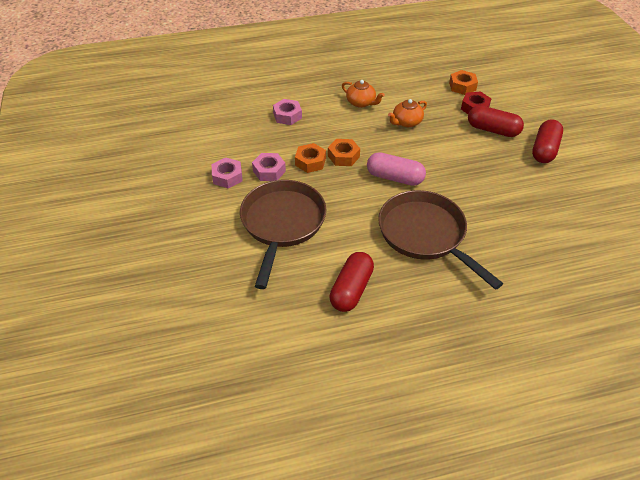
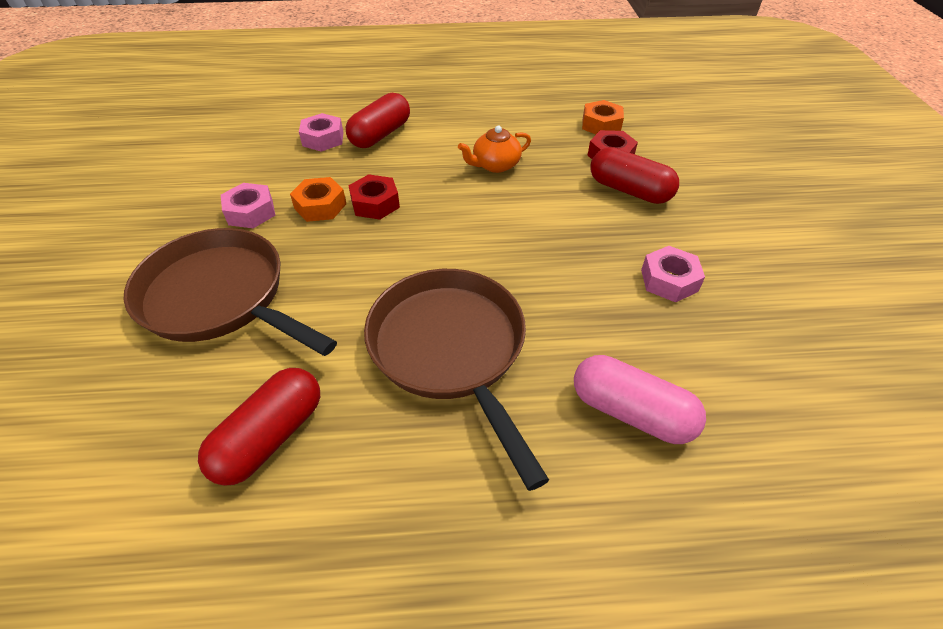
camera: 10 degrees right, 0 degrees up
pink nut [212,157,243,189] -> pink nut moved to [641,246,705,302]
brown pan [240,180,326,289] -> brown pan turned 75 degrees counterclockwise [124,228,337,356]
orange nut [328,139,360,166] -> red nut [348,174,400,220]
orange teapot [342,80,385,108] -> none
pink capsule [367,152,426,186] -> pink capsule moved to [574,355,706,444]
red capsule [532,119,563,163] -> red capsule moved to [346,93,410,148]

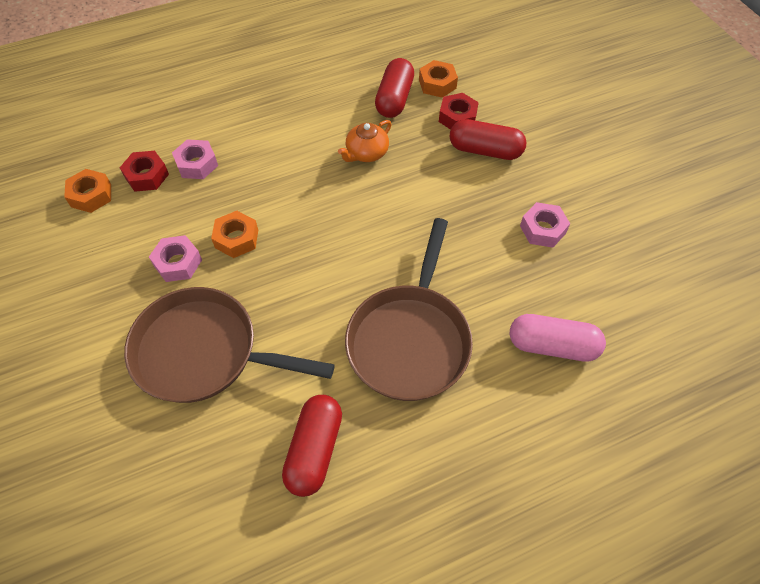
camera: 20 degrees left, 10 degrees up
red capsule [346,93,410,148] -> red capsule moved to [375,58,414,118]
red nut [348,174,400,220] -> red nut moved to [120,151,169,192]
brown pan [364,269,549,491] -> brown pan turned 120 degrees counterclockwise [345,218,473,401]
none -> orange nut [64,169,111,213]

